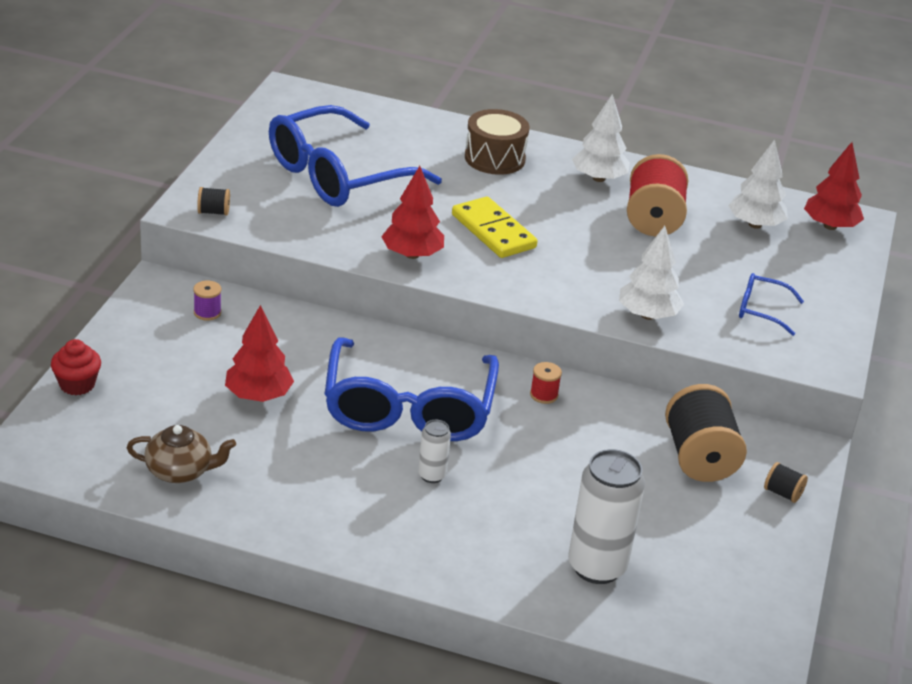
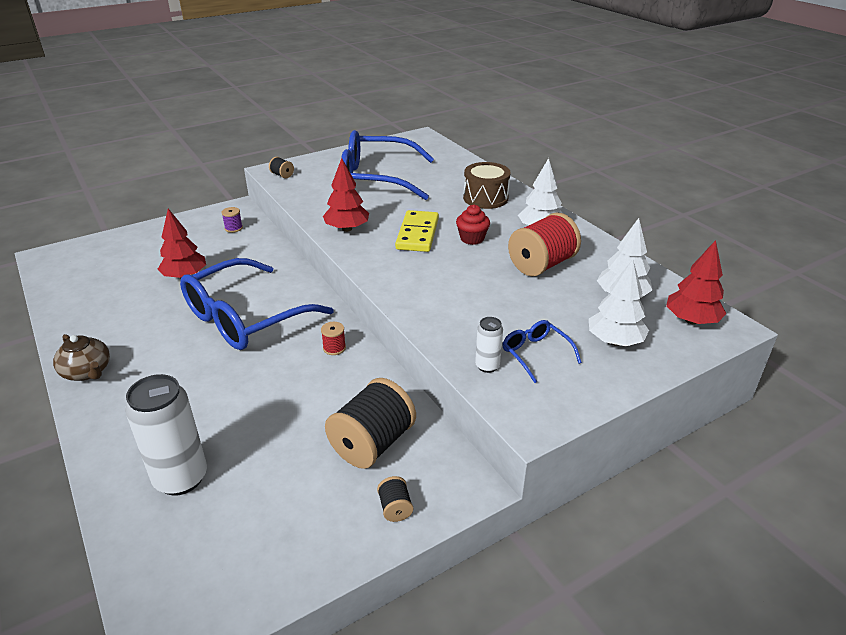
camera: 45 degrees right, 0 degrees up
red cupcake [51,339,101,395] -> red cupcake moved to [456,205,490,245]
brown teapot [126,425,236,483] -> brown teapot moved to [53,334,110,381]
white can [418,420,451,483] -> white can moved to [475,317,503,373]
white tree [619,226,684,320] -> white tree moved to [589,259,649,346]

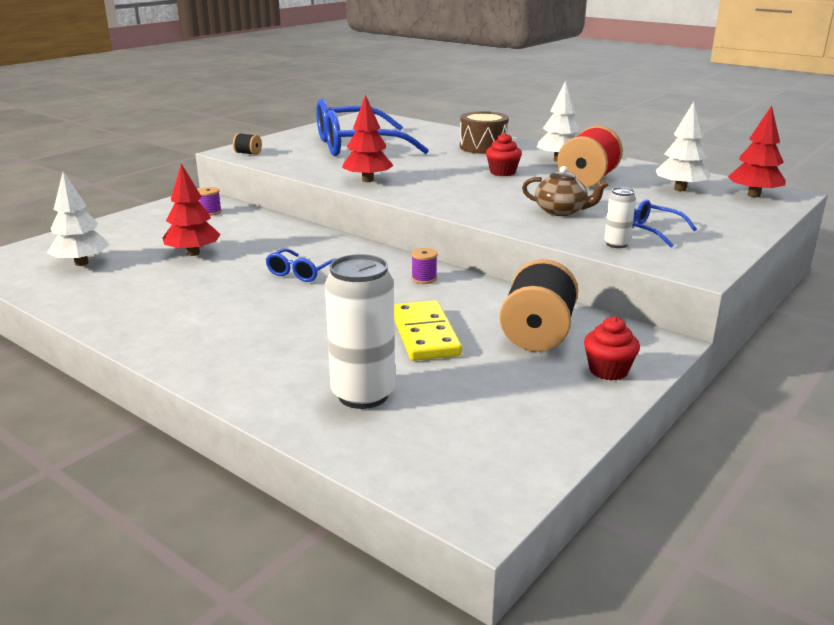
camera: 20 degrees left, 10 degrees down
brown teapot [53,334,110,381] -> brown teapot moved to [522,166,609,216]
blue glasses [180,258,334,350] -> blue glasses [265,248,337,282], size x0.43
red spool [321,322,346,355] -> purple spool [411,248,437,284]
black spool [377,476,413,522] -> red cupcake [584,316,640,381]
yellow domino [395,210,439,252] -> yellow domino moved to [394,300,462,361]
white tree [589,259,649,346] -> white tree moved to [47,172,109,266]

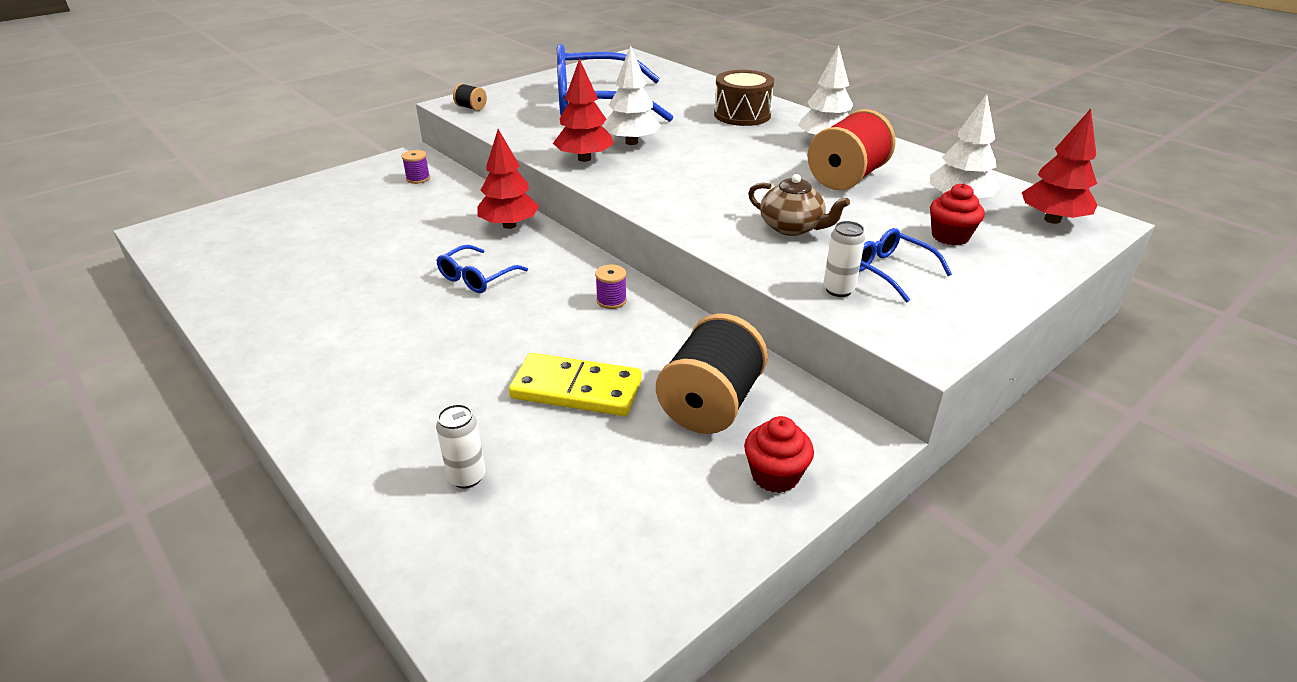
camera: 10 degrees right, 10 degrees up
white tree [47,172,109,266] -> white tree moved to [604,45,661,145]
red tree [163,163,220,256] -> red tree moved to [477,129,539,229]
white can [325,254,395,409] -> white can [436,404,485,488], size x0.50
yellow domino [394,300,462,361] -> yellow domino turned 75 degrees counterclockwise [509,353,642,416]
red cupcake [486,133,522,176] -> red cupcake moved to [930,183,985,245]

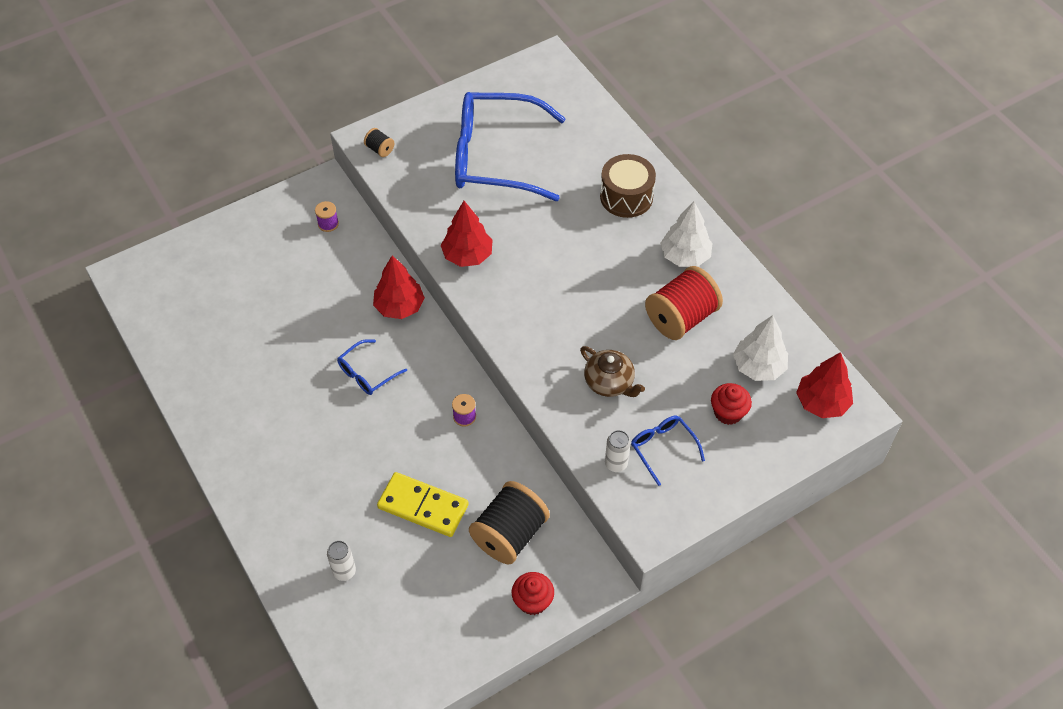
camera: 10 degrees right, 20 degrees up
white tree [604,45,661,145] -> none

